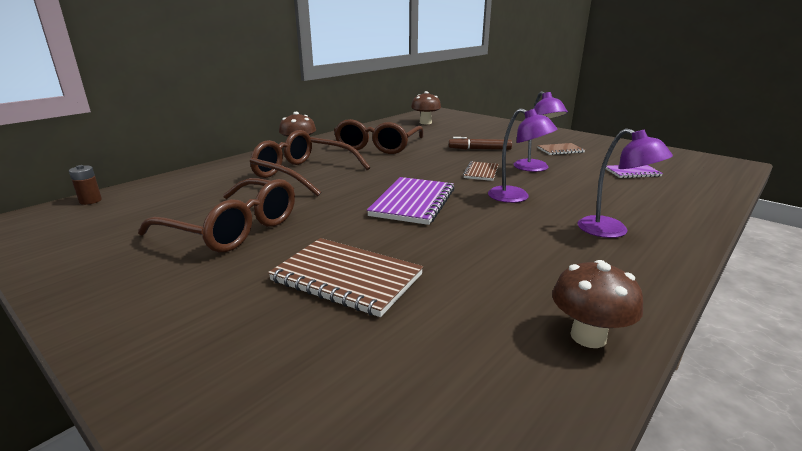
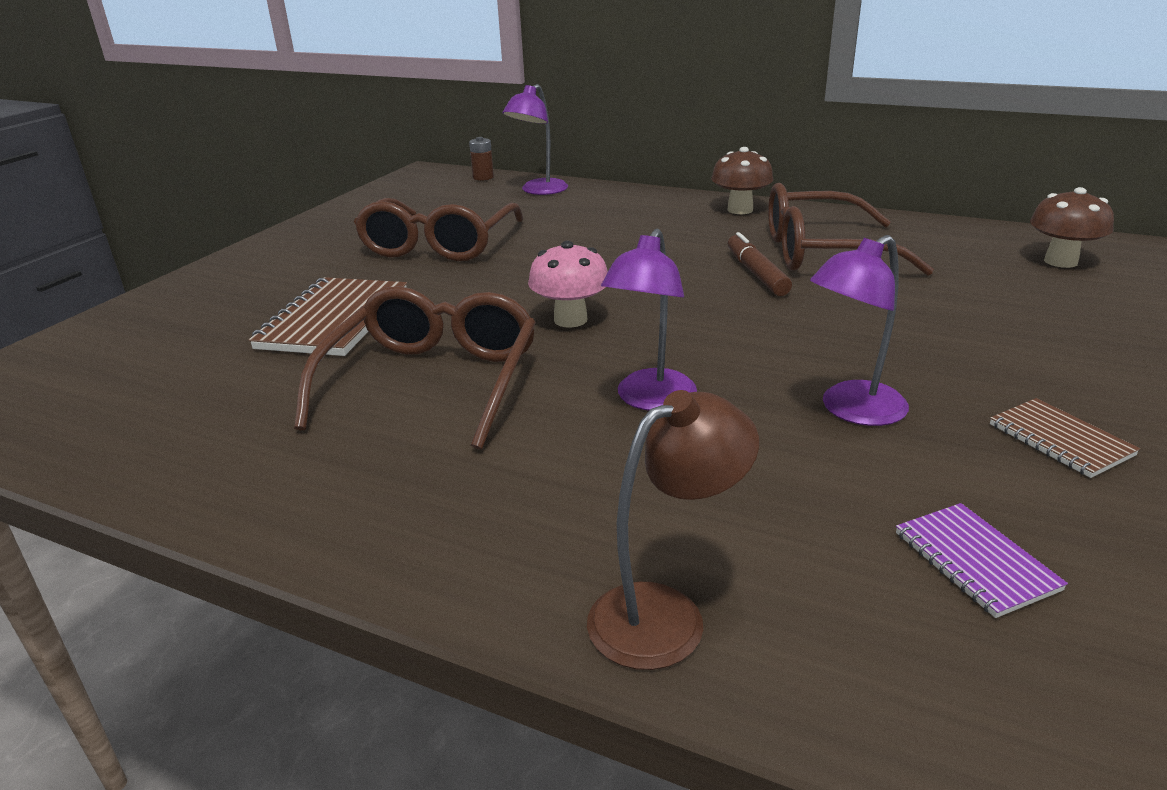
camera: 75 degrees right, 5 degrees up
brown glasses [250,130,370,197] -> brown glasses moved to [294,286,536,450]
purple notebook [367,177,455,225] -> pink mushroom [528,241,608,328]
brown marker [449,137,512,150] -> brown marker moved to [728,232,792,296]
brown notebook [463,161,498,181] -> none
brown mushroom [552,260,643,348] -> none
purple lamp [578,128,673,238] -> purple lamp moved to [503,84,568,195]
none -> brown lamp [587,390,759,670]

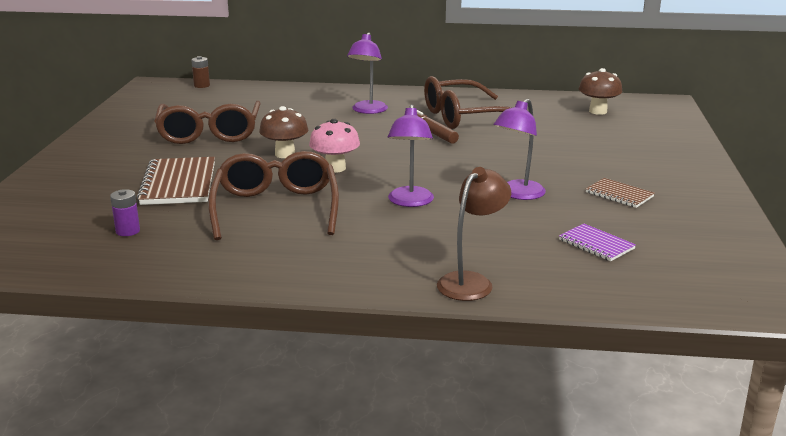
camera: 20 degrees left, 5 degrees down
purple lamp [503,84,568,195] -> purple lamp moved to [347,32,388,114]
brown mushroom [711,147,774,214] -> brown mushroom moved to [259,106,308,158]
none -> purple battery [110,189,140,236]

